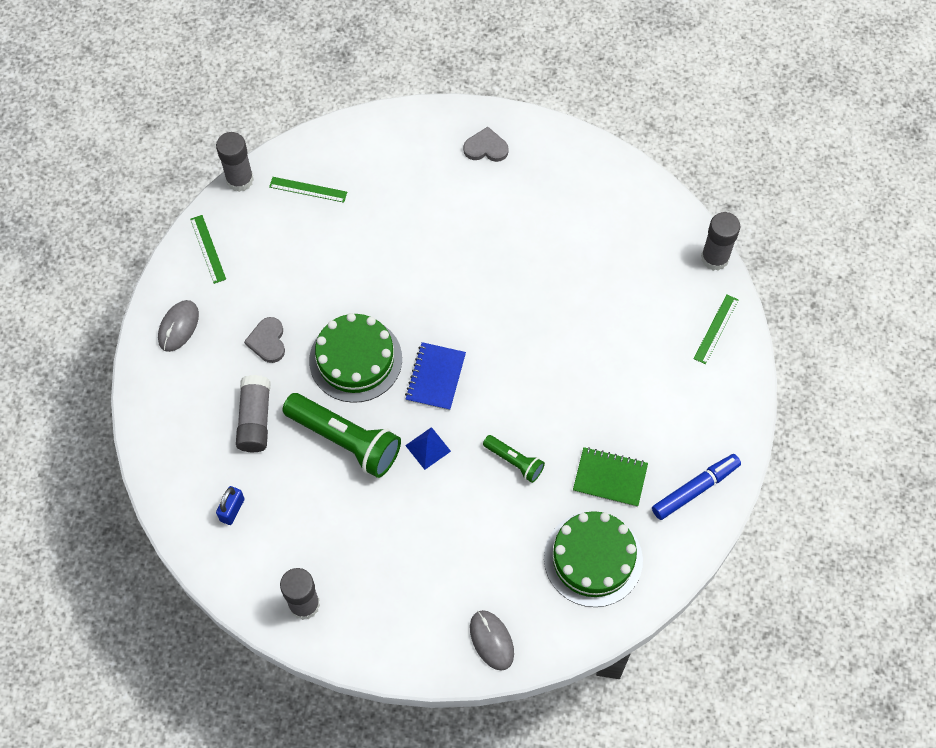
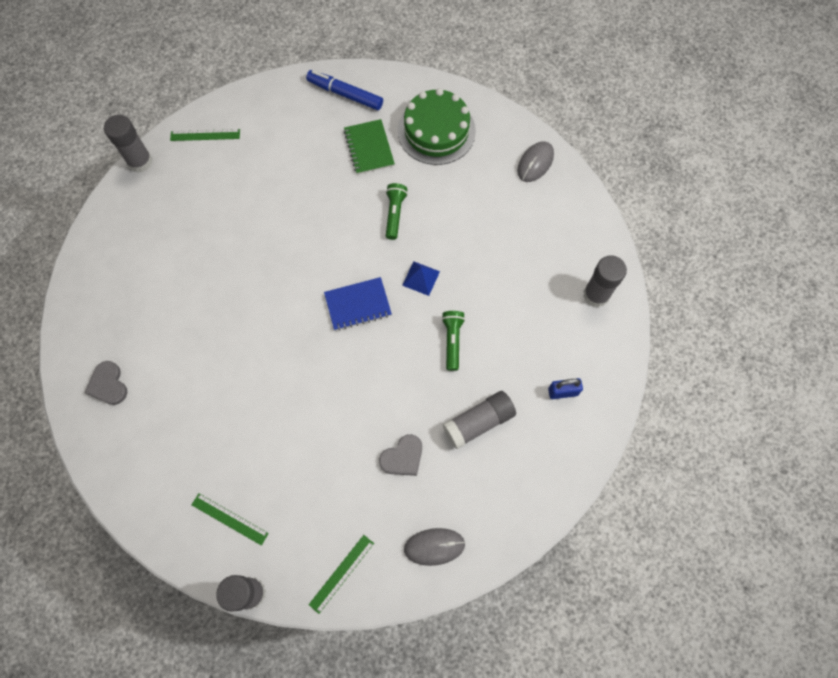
camera: 120 degrees left, 5 degrees up
green ruler [269,177,347,203] -> green ruler turned 45 degrees counterclockwise [192,493,269,546]
green flashlight [283,393,401,478] -> green flashlight [442,311,465,371], size x0.52
green cake [309,313,402,403] -> none

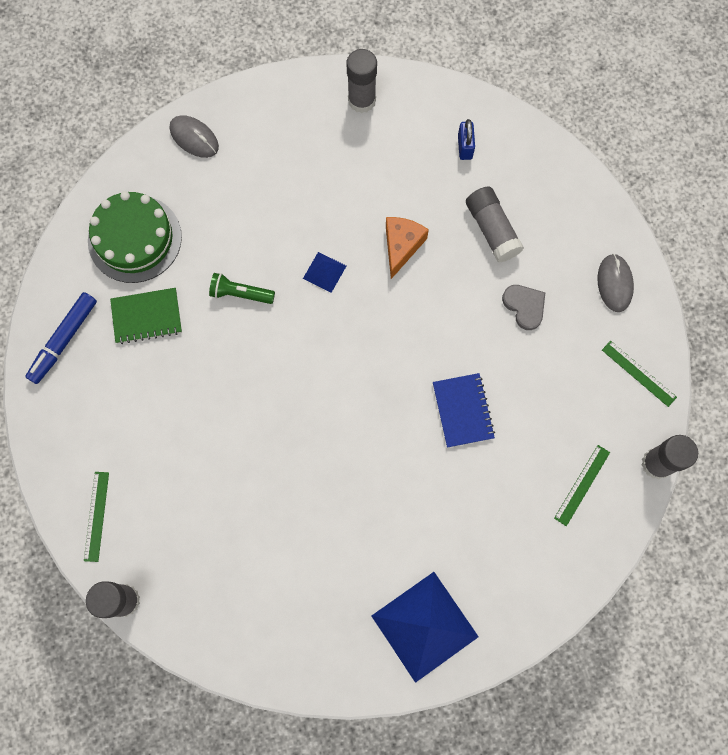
camera: 85 degrees left, 5 degrees up
grey heart [84,361,127,405] -> blue pyramid [372,572,479,683]
blue notebook [324,277,392,331] -> blue notebook moved to [433,373,495,448]
green flashlight [442,311,465,371] -> orange cheese [386,217,429,279]

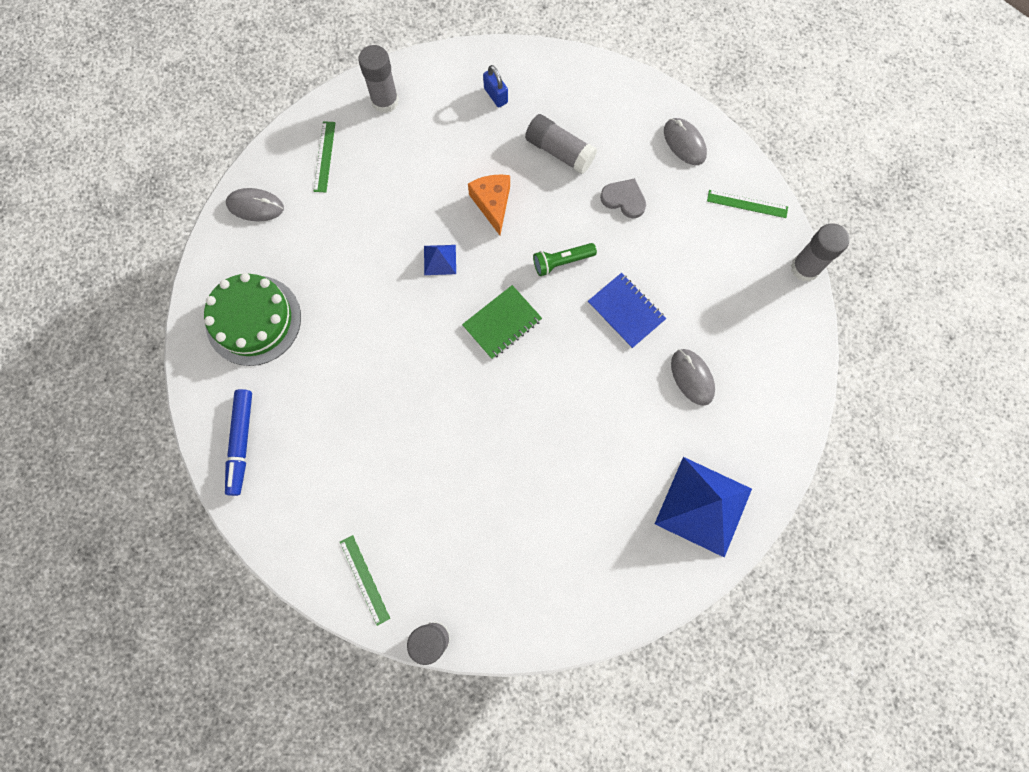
camera: 30 degrees left, 0 degrees up
green notebook [110,288,182,344] -> green notebook moved to [462,285,542,359]
green flashlight [209,273,275,304] -> green flashlight moved to [533,243,597,276]
green ruler [554,445,610,526] -> green ruler moved to [313,121,336,192]
none -> grey mouse [671,349,715,406]

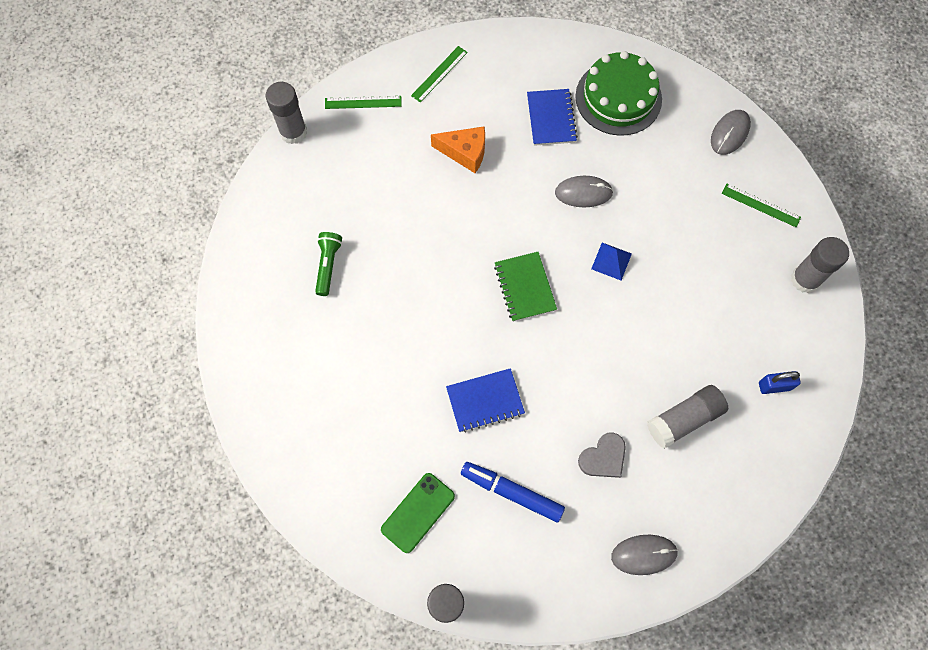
camera: 115 degrees right, 5 degrees down
blue marker [225,389,252,496] -> blue marker moved to [461,462,565,522]
orange cheese [468,174,510,235] -> orange cheese moved to [431,126,485,173]
green flashlight [533,243,597,276] -> green flashlight moved to [315,232,342,296]
blue pyramid [655,457,752,558] -> none
grey mouse [671,349,715,406] -> grey mouse moved to [555,176,613,207]
green ruler [707,190,788,218] -> green ruler moved to [411,46,468,102]
none -> green phone [381,473,455,553]
none -> blue notebook [527,89,578,146]

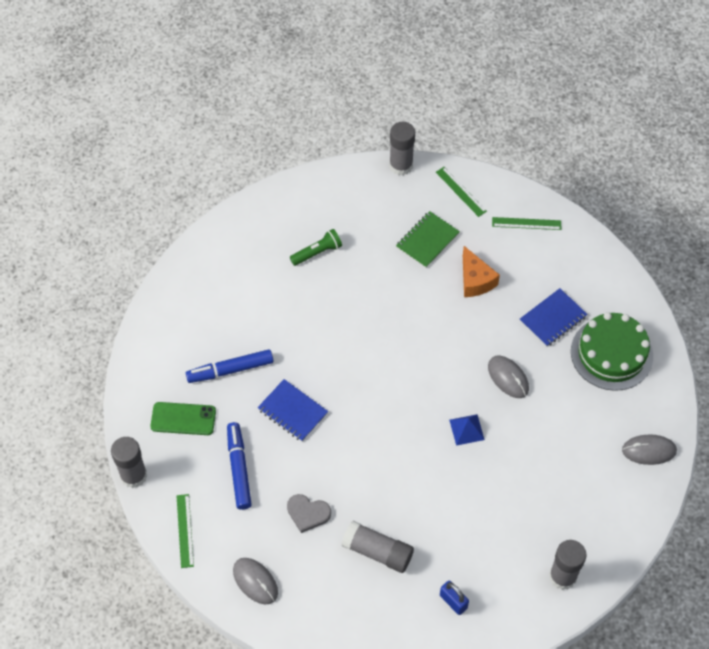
camera: 55 degrees right, 10 degrees down
green notebook [494,252,557,322] -> green notebook moved to [396,211,460,268]
green ruler [722,184,801,227] -> green ruler moved to [177,494,194,568]
none -> blue marker [186,349,273,383]

